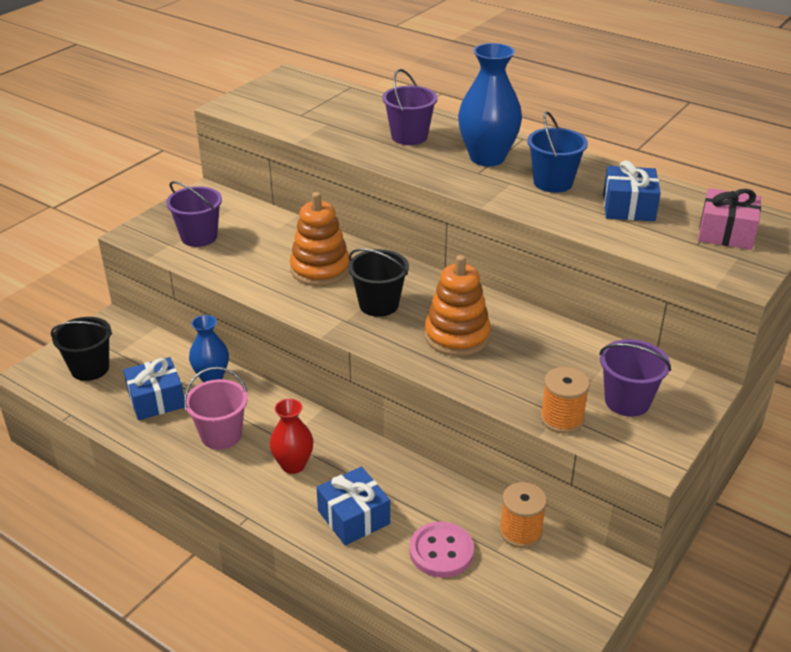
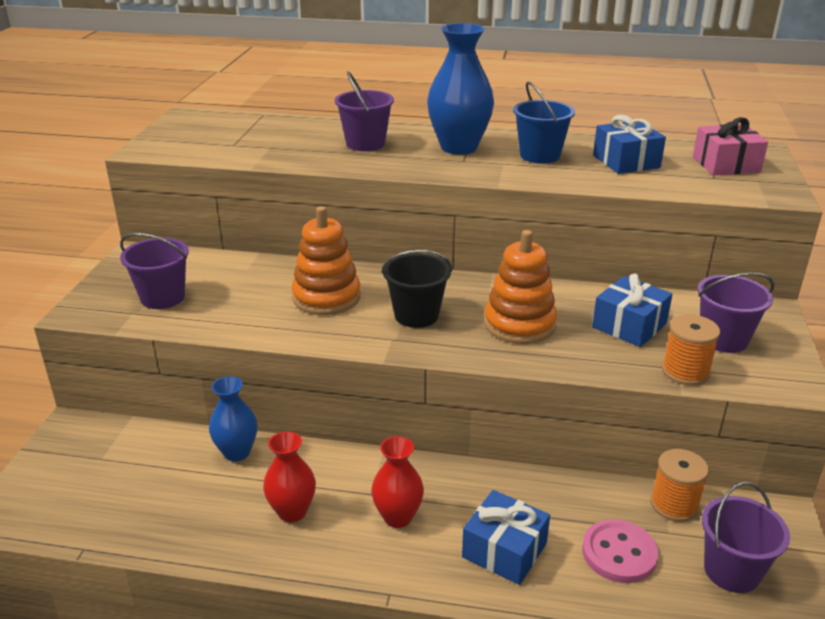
camera: 25 degrees left, 5 degrees down
black bucket [51,317,112,381] -> none
blue gift [123,357,185,420] -> blue gift moved to [592,274,672,347]
pink bucket [184,367,248,450] -> red vase [263,431,316,522]
none -> purple bucket [702,482,790,593]

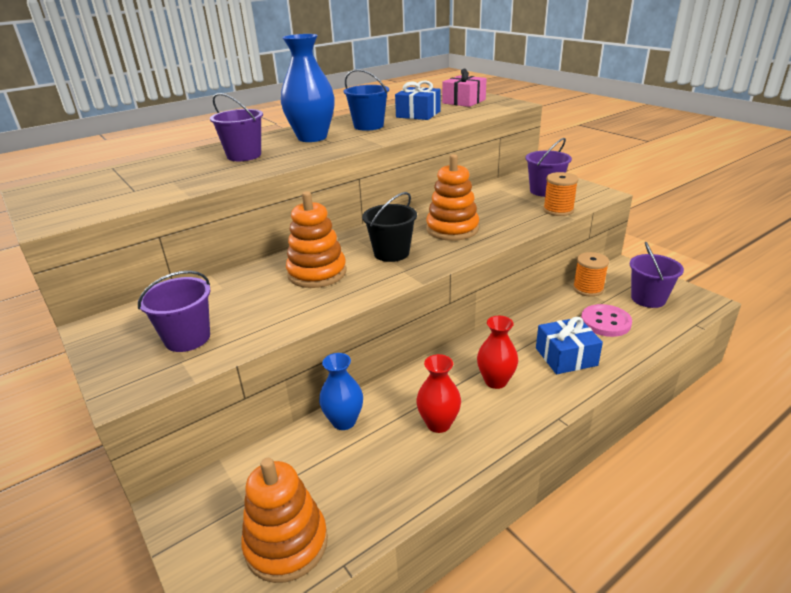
camera: 45 degrees left, 0 degrees up
blue gift [592,274,672,347] -> none
none -> orange stacking toy [241,458,328,583]

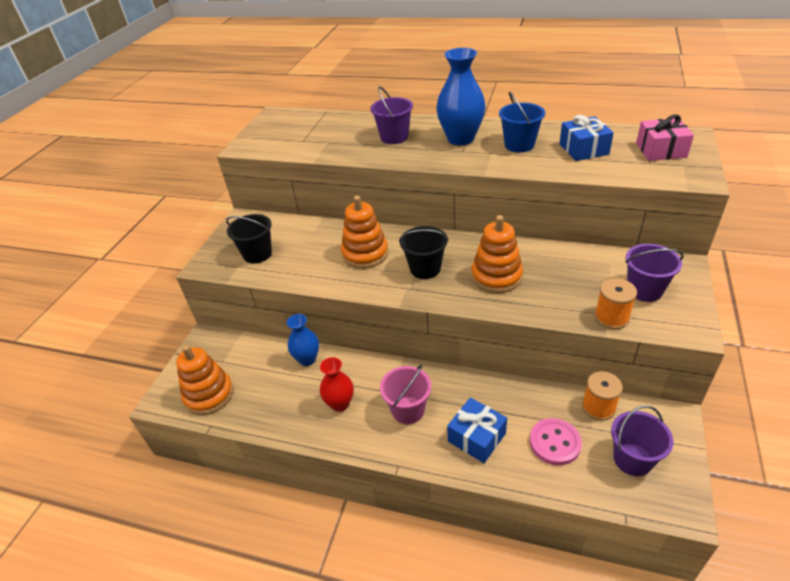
camera: 55 degrees right, 10 degrees up
purple bucket [138,271,211,352] -> black bucket [226,214,272,264]
red vase [477,316,518,389] -> pink bucket [380,365,431,424]

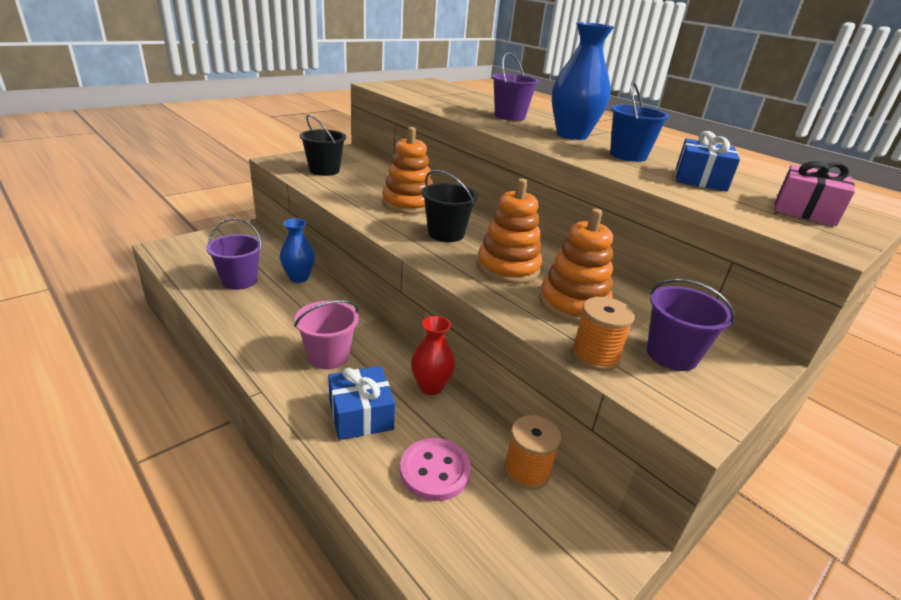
camera: 25 degrees right, 10 degrees down
orange stacking toy [176,345,234,415] -> orange stacking toy moved to [539,208,613,323]
red vase [320,357,354,412] -> red vase moved to [411,316,455,395]
purple bucket [611,405,674,476] -> purple bucket moved to [206,218,262,290]

